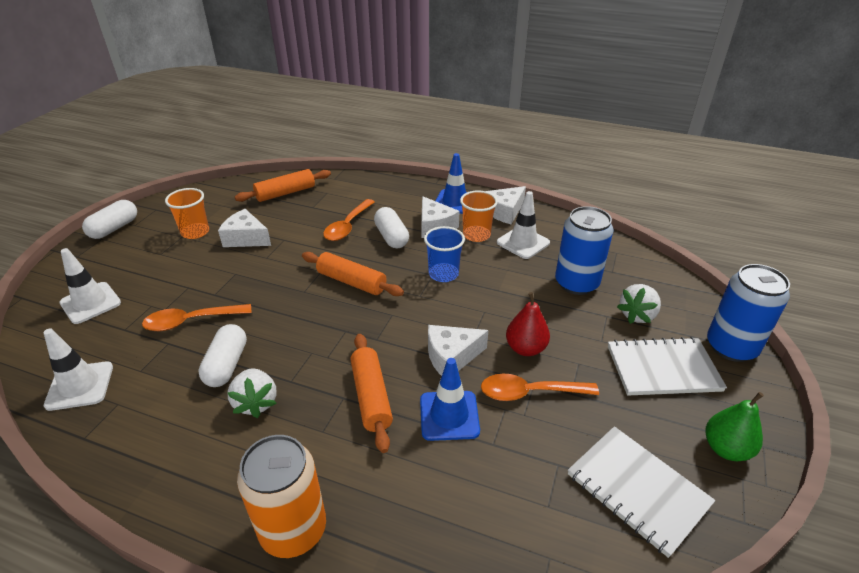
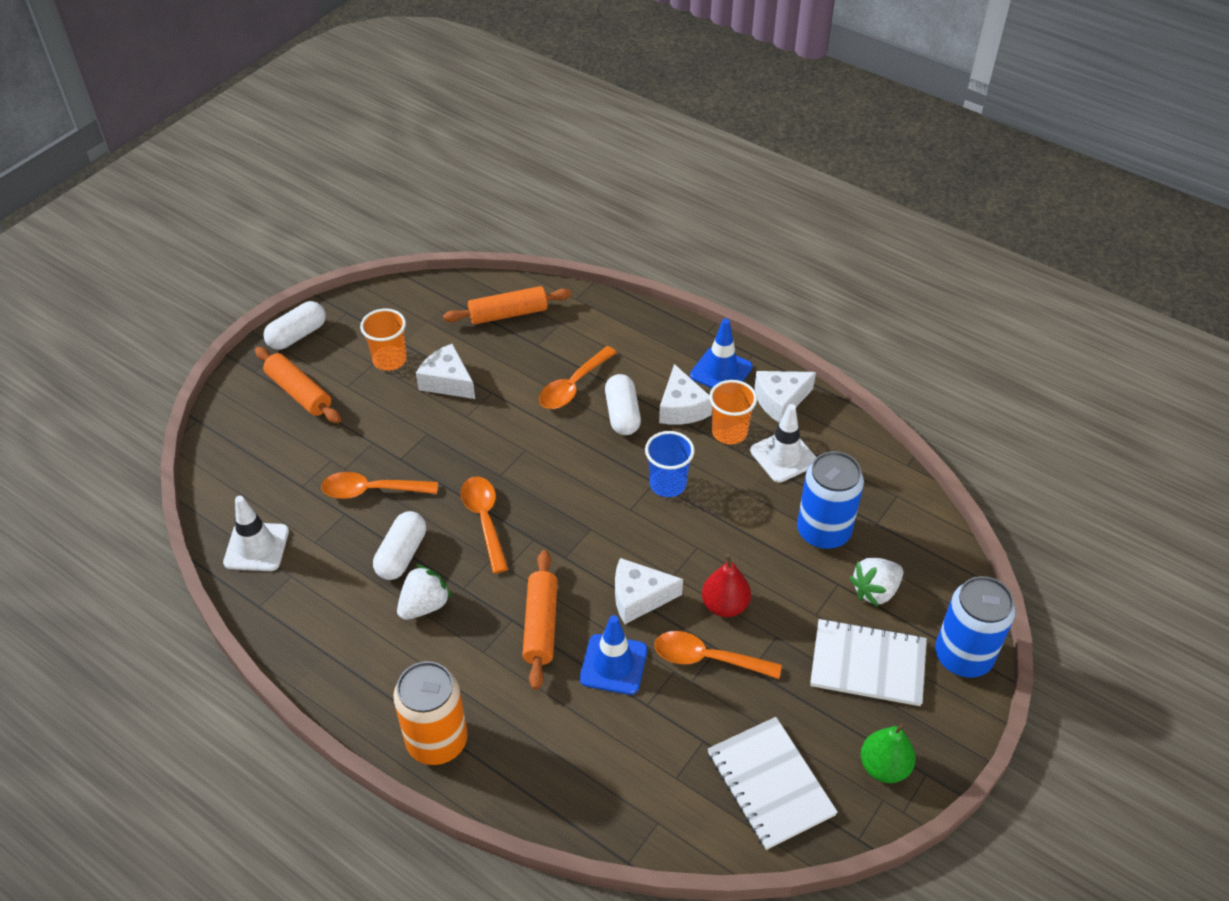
camera: 15 degrees right, 10 degrees up
white traffic cone [59,248,121,324] -> none
white strawberry [228,368,277,418] -> white strawberry turned 135 degrees counterclockwise [397,565,452,620]
orange rolling pin [302,252,404,296] -> orange rolling pin moved to [255,347,341,423]
none -> orange spoon [461,476,508,574]

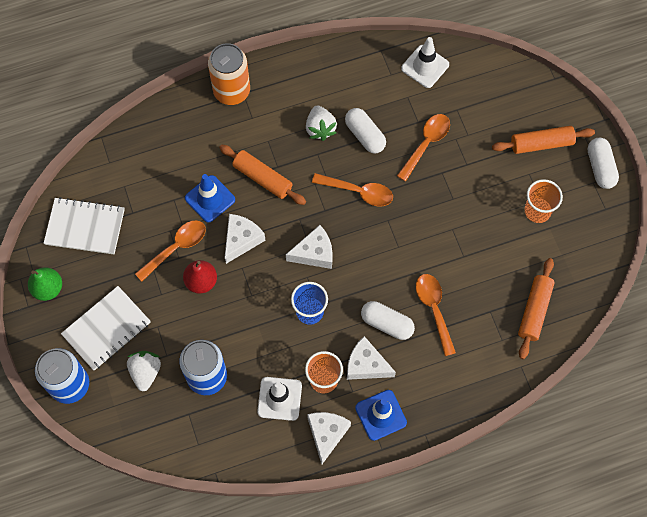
camera: 125 degrees right, 20 degrees up
white cheese [416,343,475,399] -> white cheese moved to [286,225,333,269]

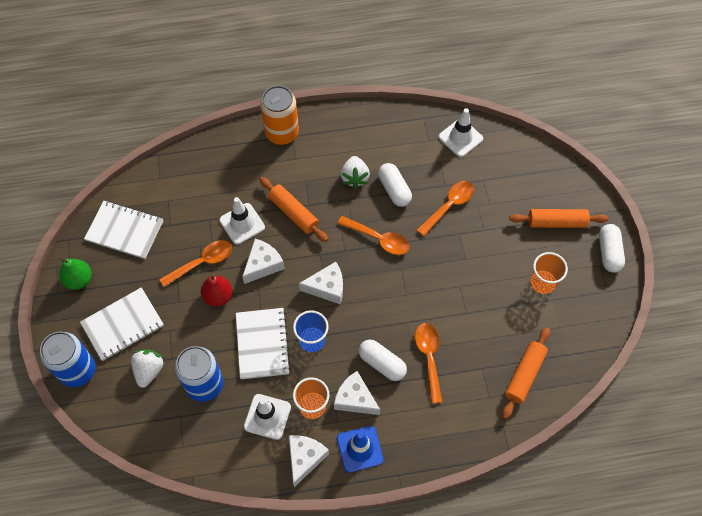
camera: 10 degrees right, 5 degrees down
blue traffic cone [185,174,235,223] -> white traffic cone [219,197,265,245]
none -> white notebook [236,308,291,379]

